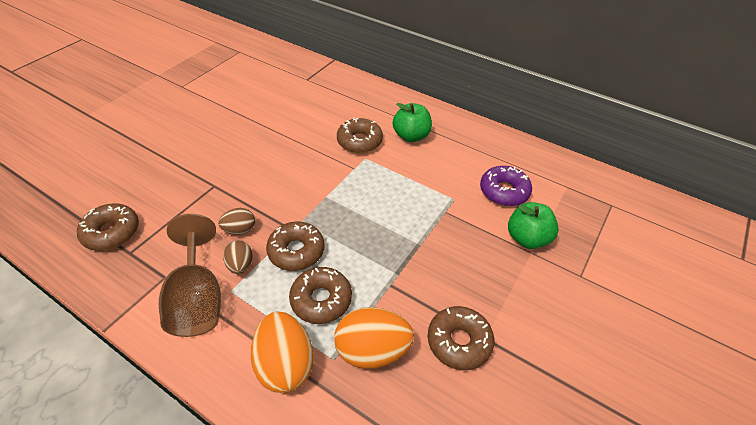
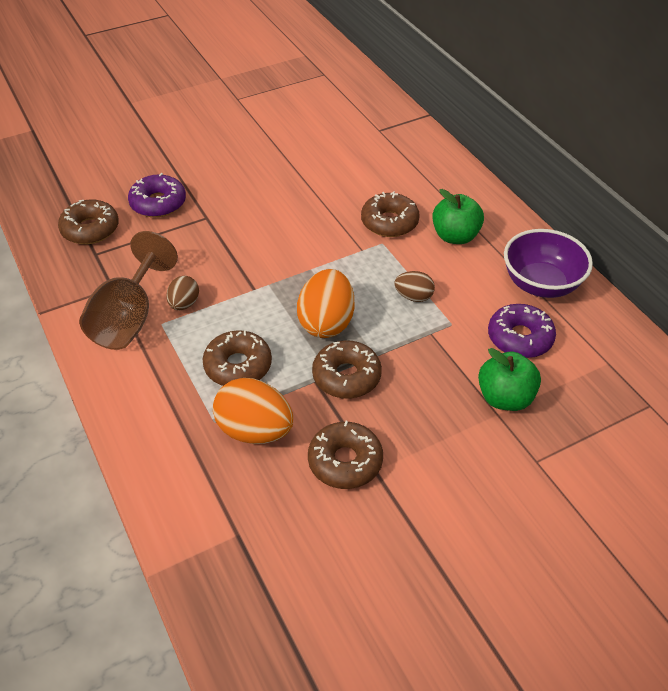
camera: 30 degrees right, 0 degrees up
brown egg [218,208,255,235] -> brown egg moved to [394,271,435,302]
orange egg [251,312,314,393] -> orange egg moved to [297,269,354,338]
brown donut [266,222,325,271] -> brown donut moved to [312,340,382,399]
none -> purple donut [128,173,186,217]
none -> purple bowl [504,229,593,298]

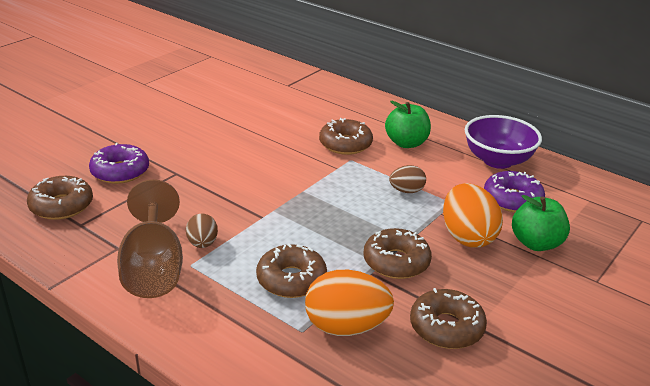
camera: 25 degrees left, 15 degrees down
orange egg [297,269,354,338] -> orange egg moved to [443,183,503,248]

